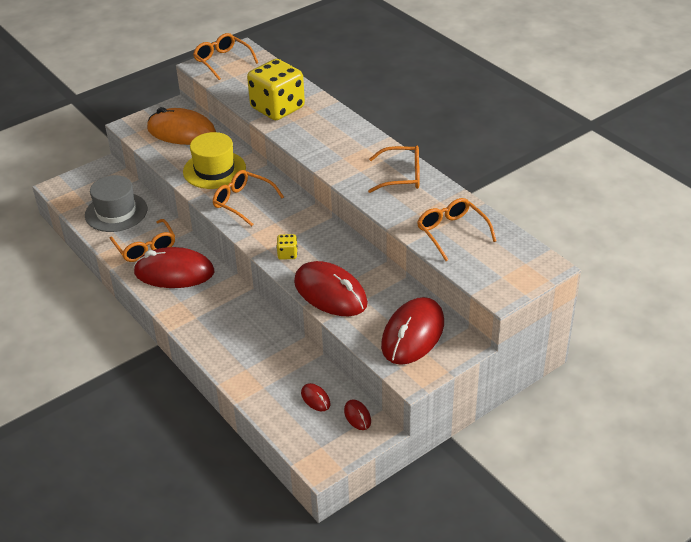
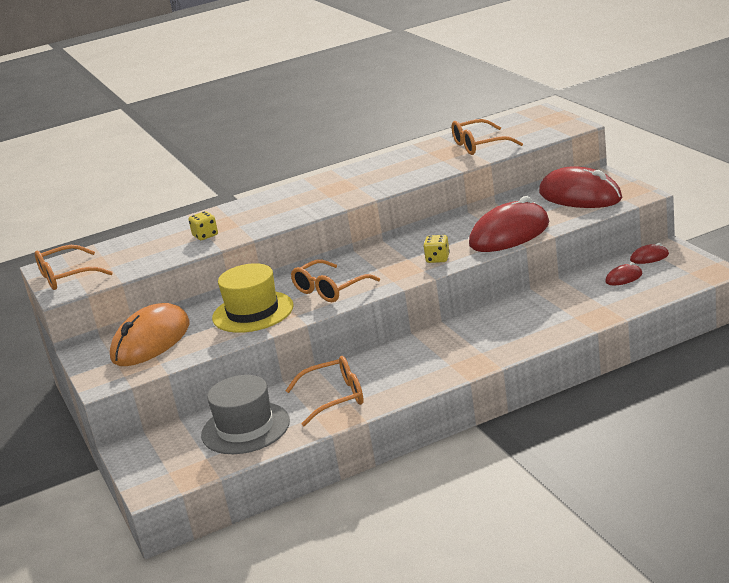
camera: 75 degrees left, 15 degrees down
red mouse [134,247,214,288] -> none
yellow dice [247,59,305,120] -> yellow dice [188,211,218,240], size x0.41
orange glasses [368,145,420,193] -> none

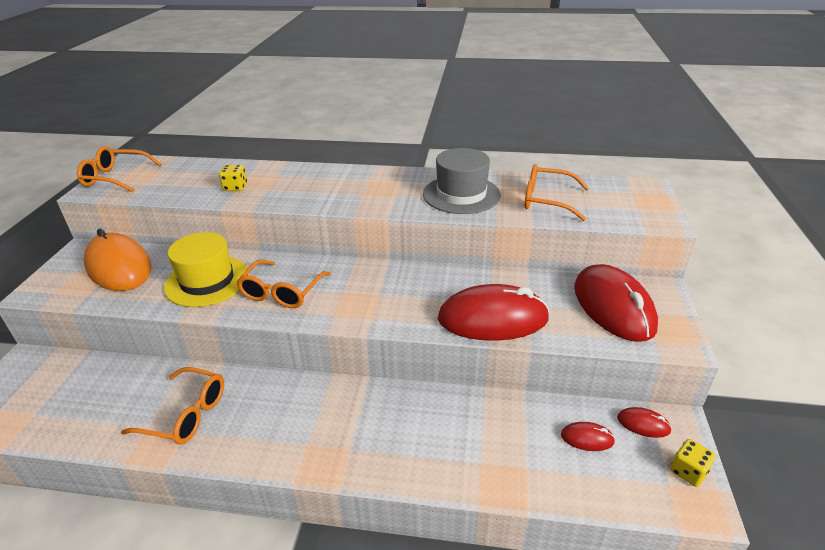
camera: 30 degrees right, 10 degrees up
orange mouse [110,303,189,366] -> orange mouse turned 75 degrees clockwise [84,229,152,291]
grey hat [201,375,290,454] -> grey hat moved to [423,148,501,214]
orange glasses [291,259,380,302] -> orange glasses turned 60 degrees counterclockwise [236,259,331,308]
yellow dice [424,235,450,263] -> yellow dice moved to [670,439,716,487]

